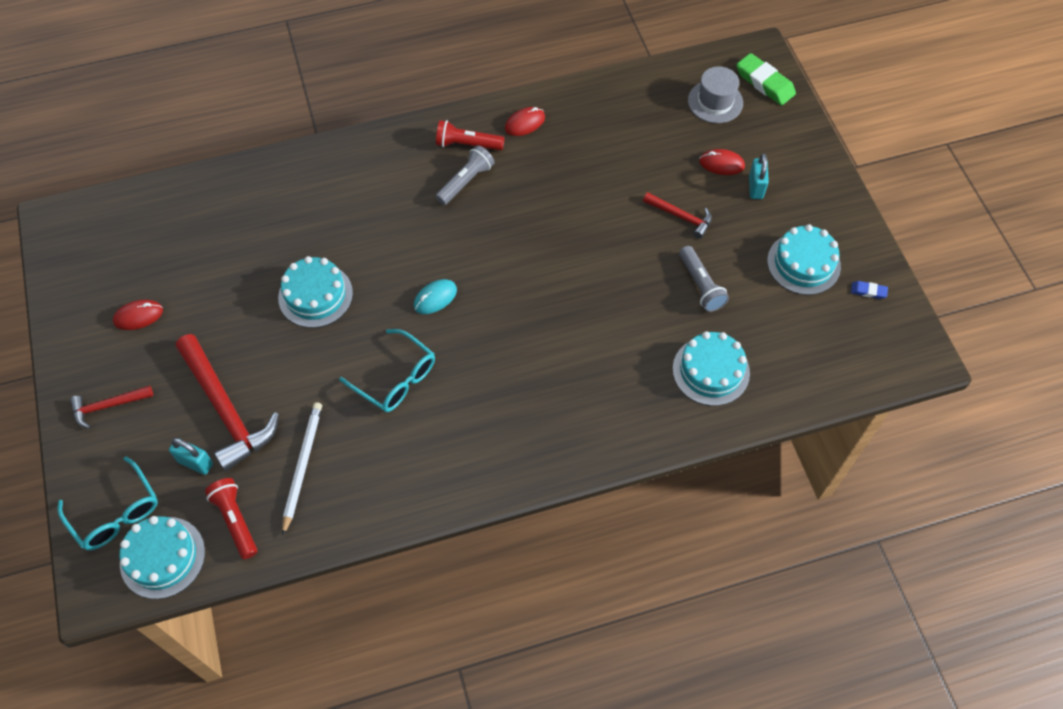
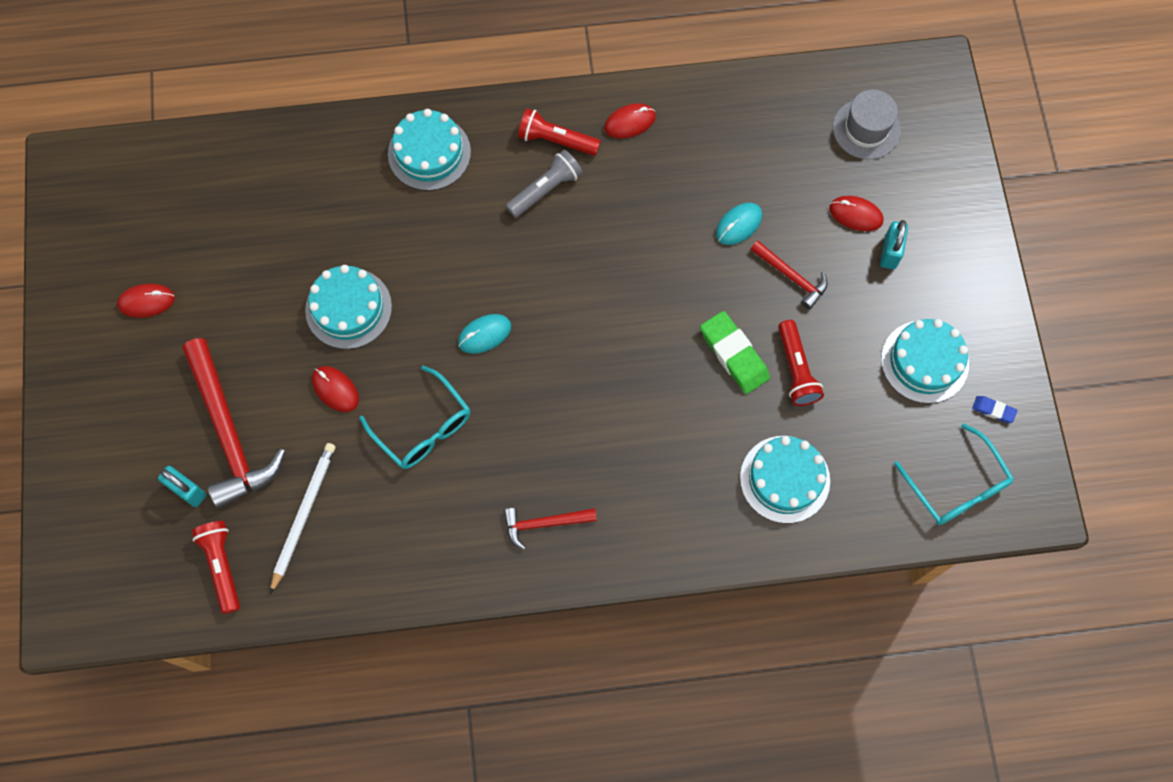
camera: 10 degrees right, 10 degrees up
turquoise glasses [58,456,158,550] -> turquoise glasses moved to [894,423,1014,525]
red hammer [70,385,153,428] -> red hammer moved to [504,508,597,550]
turquoise cake [119,516,205,599] -> turquoise cake moved to [388,109,471,191]
grey flashlight [679,246,729,312] -> red flashlight [778,320,824,406]
green eraser [736,53,796,106] -> green eraser moved to [700,311,770,394]
none -> red mouse [312,366,359,412]
none -> turquoise mouse [716,203,762,245]

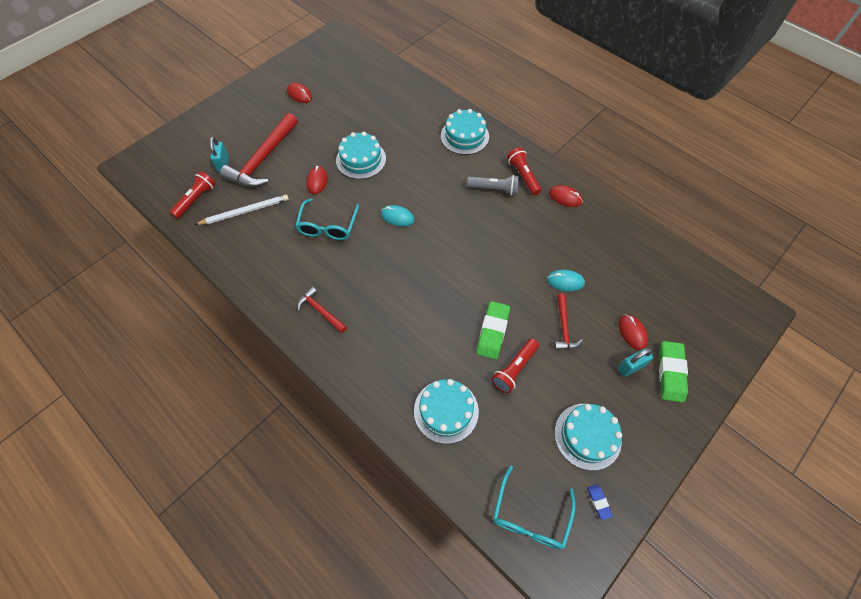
camera: 50 degrees right, 10 degrees down
grey hat [833,89,901,160] -> none
none -> green eraser [659,341,688,403]

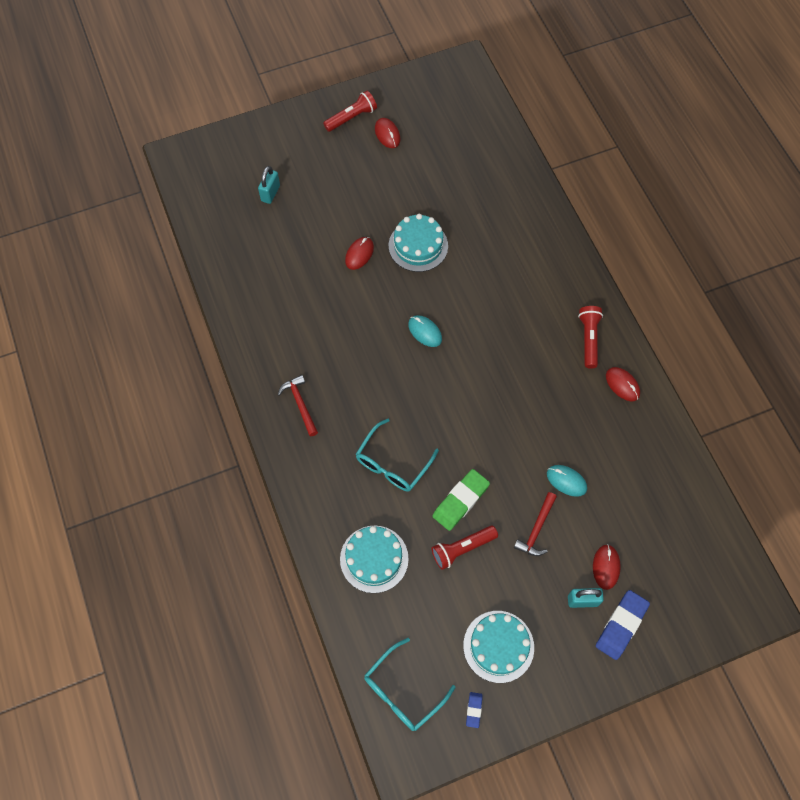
camera: 25 degrees right, 5 degrees up
red flashlight [170,171,216,219] -> red flashlight moved to [323,90,377,132]
white pencil [195,195,289,225] -> none
red hammer [220,113,298,187] -> none
turquoise glasses [295,198,359,240] -> turquoise glasses moved to [356,419,439,492]
turquoise cake [441,109,489,155] -> none
grey flashlight [467,175,519,196] -> none
green eraser [659,341,688,403] -> blue eraser [596,590,650,660]

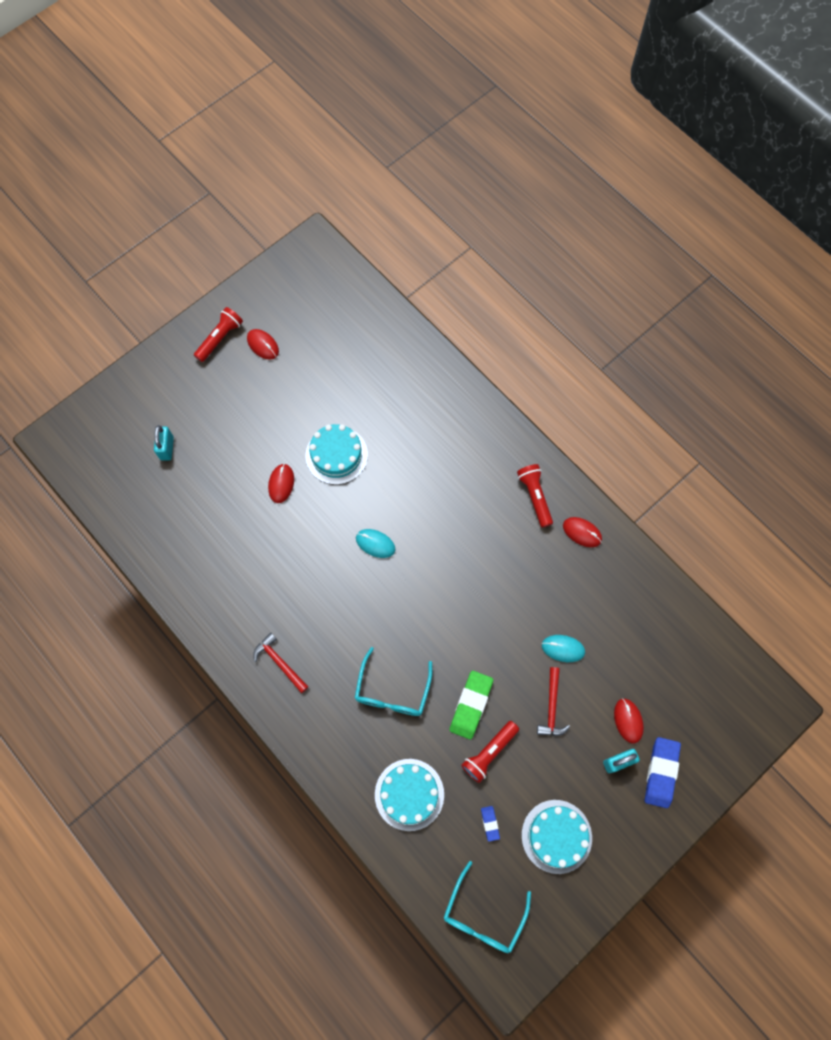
camera: 20 degrees left, 5 degrees up
blue eraser [466,692,483,728] -> blue eraser moved to [481,806,500,842]

